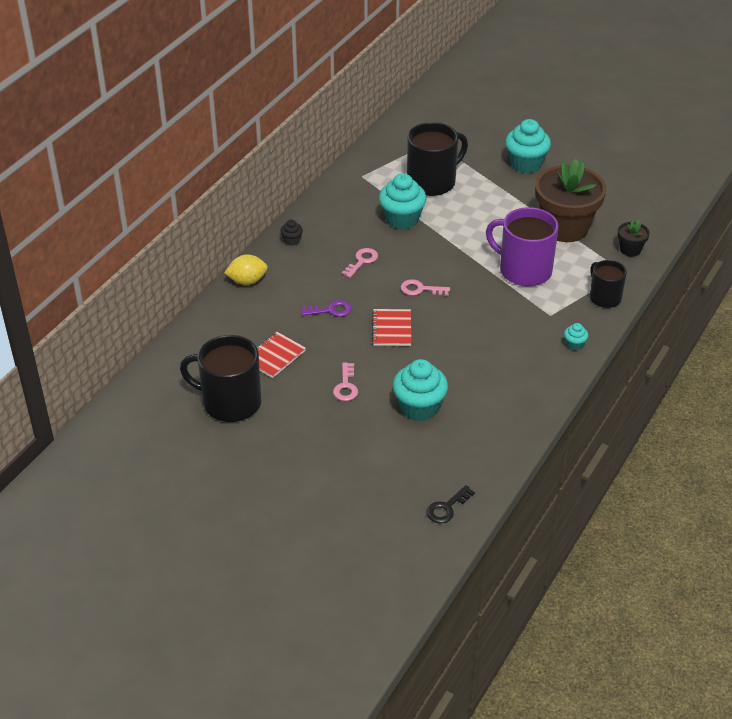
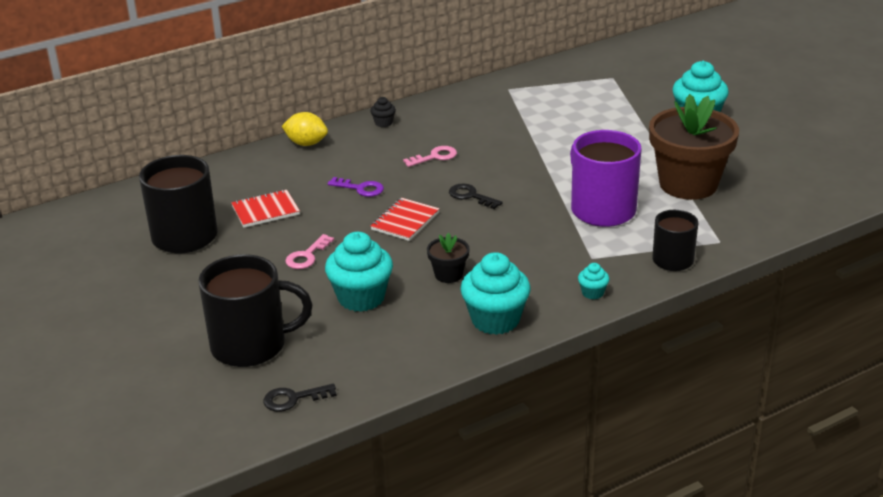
camera: 30 degrees right, 10 degrees down
turquoise cupcake [379,174,426,230] -> turquoise cupcake moved to [460,252,530,335]
pink key [401,279,450,296] -> black key [449,183,502,209]
black mug [407,122,468,196] -> black mug moved to [198,254,312,367]
black flower pot [618,220,650,257] -> black flower pot moved to [427,232,470,283]

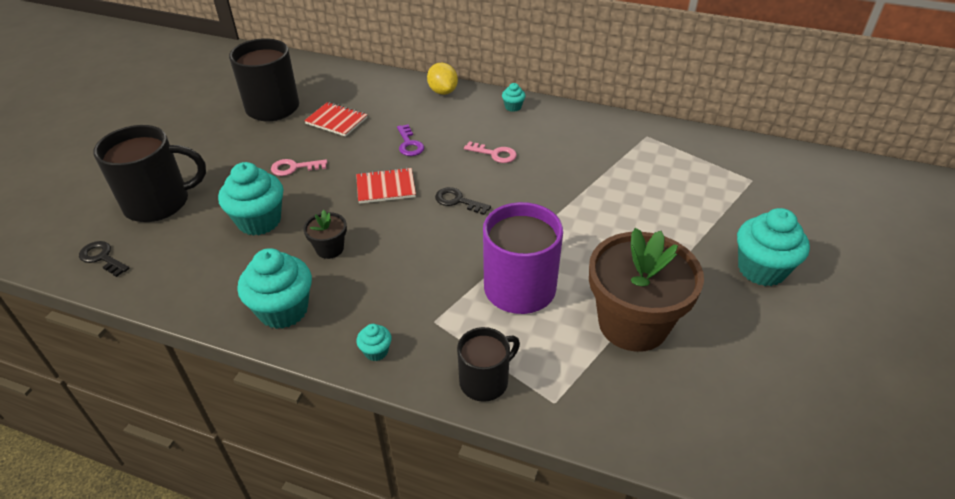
camera: 50 degrees right, 10 degrees up
black mug [198,254,312,367] -> black mug turned 60 degrees counterclockwise [93,125,206,222]
black cupcake [370,97,396,127] -> turquoise cupcake [502,83,526,112]
black key [449,183,502,209] -> black key turned 60 degrees counterclockwise [435,187,491,215]

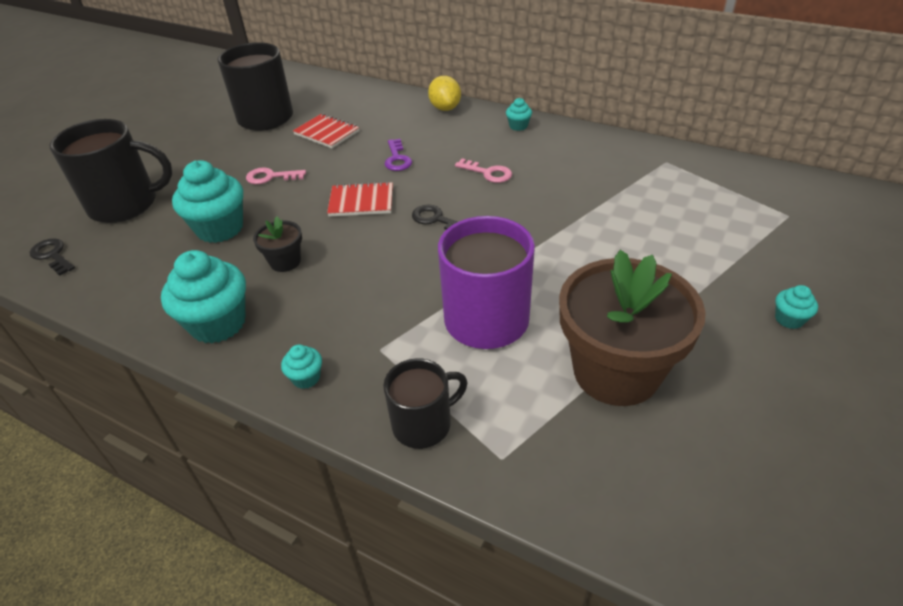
camera: 10 degrees right, 0 degrees up
turquoise cupcake [737,208,810,286] -> turquoise cupcake [775,285,818,329], size x0.46

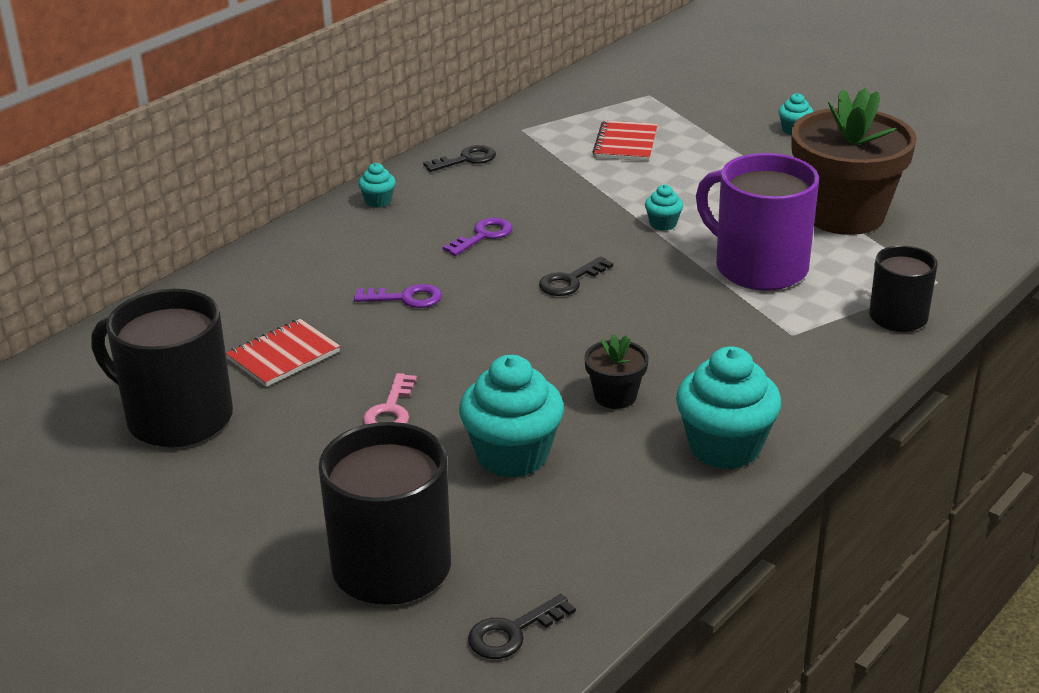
camera: 80 degrees left, 10 degrees down
turquoise cupcake [281,344,322,389] -> turquoise cupcake moved to [645,184,683,231]
red notebook [327,182,393,217] -> red notebook moved to [593,120,658,161]
yellow lemon [428,76,461,111] -> none
pink key [455,158,512,183] -> purple key [443,218,512,256]
none -> black key [423,145,496,172]

